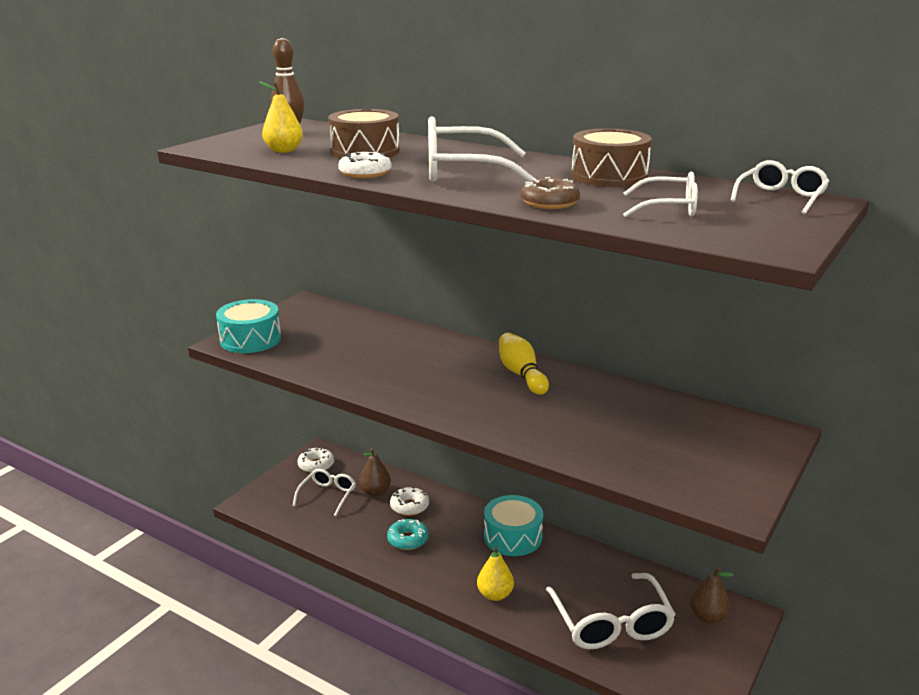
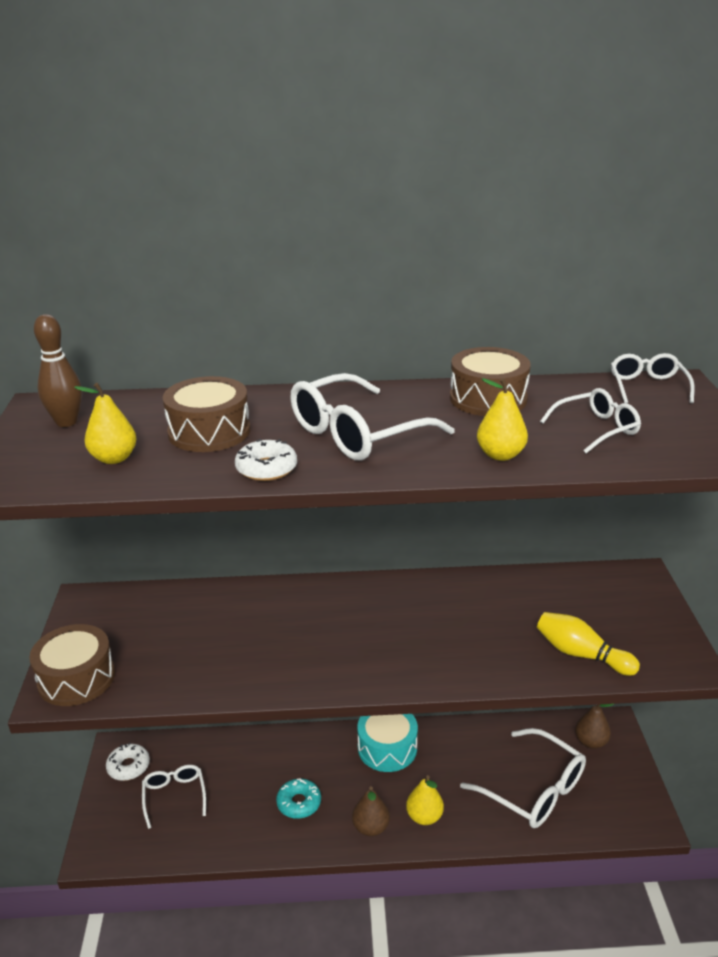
camera: 35 degrees left, 5 degrees up
turquoise drum [216,299,281,353] -> brown drum [29,624,115,706]
brown pear [359,448,391,496] -> brown pear moved to [352,786,390,836]
white donut [390,487,429,516] -> none
yellow bowling pin [499,333,549,395] -> yellow bowling pin moved to [537,612,640,676]
brown donut [521,177,580,209] -> yellow pear [477,378,528,461]

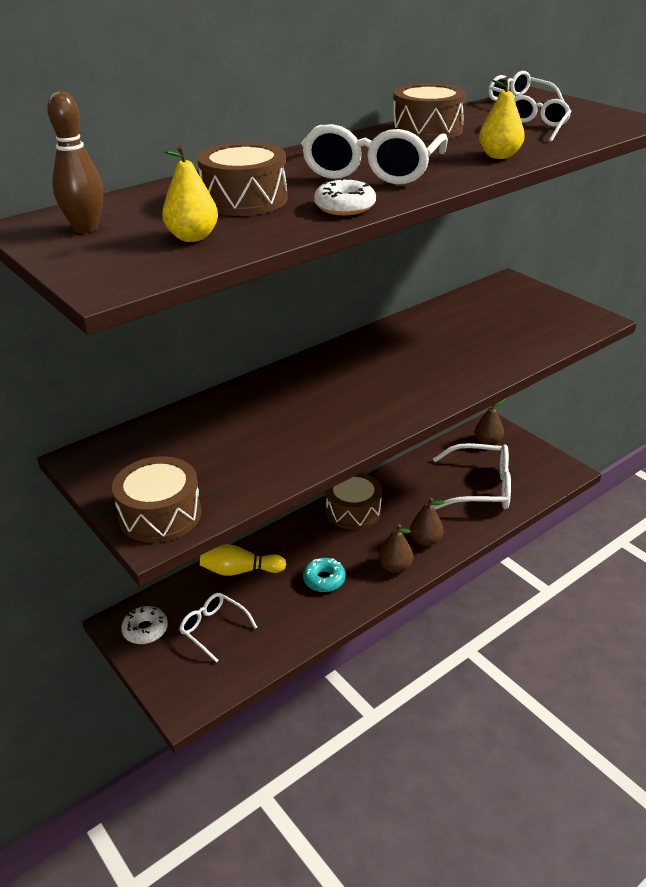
camera: 35 degrees left, 5 degrees up
turquoise drum [357,714,418,772] -> brown drum [326,473,382,530]
yellow pear [406,775,444,825] -> brown pear [410,498,445,546]
yellow bowling pin [537,612,640,676] -> yellow bowling pin moved to [200,544,286,576]

